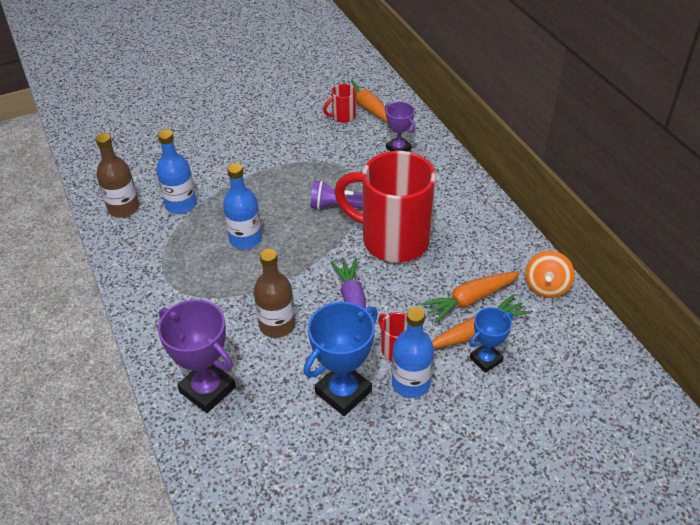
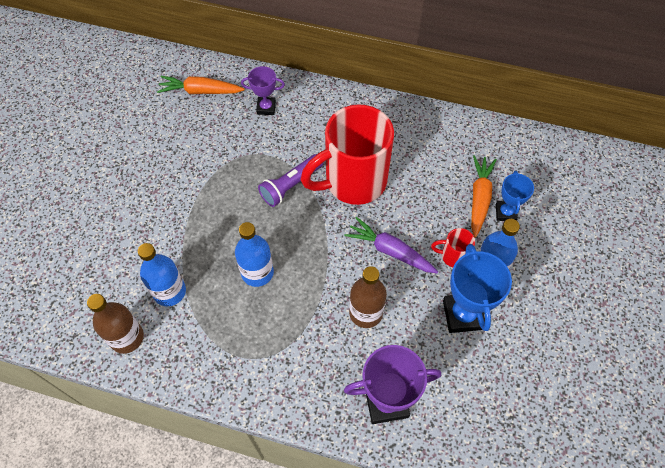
camera: 50 degrees left, 15 degrees up
red mug [323,84,356,123] -> none
orange carrot [421,272,520,323] -> none
orange spinning top [525,251,575,298] -> none

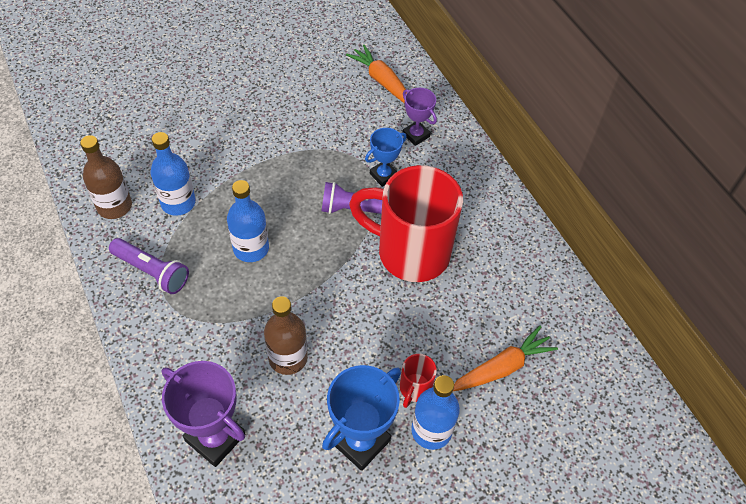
camera: 45 degrees right, 5 degrees down
purple carrot [344,217,438,274] -> none
red mug [431,228,475,267] -> red mug turned 120 degrees counterclockwise [400,354,437,408]
blue trophy [496,171,534,221] -> blue trophy moved to [365,128,407,187]
none -> purple flashlight [109,238,189,294]

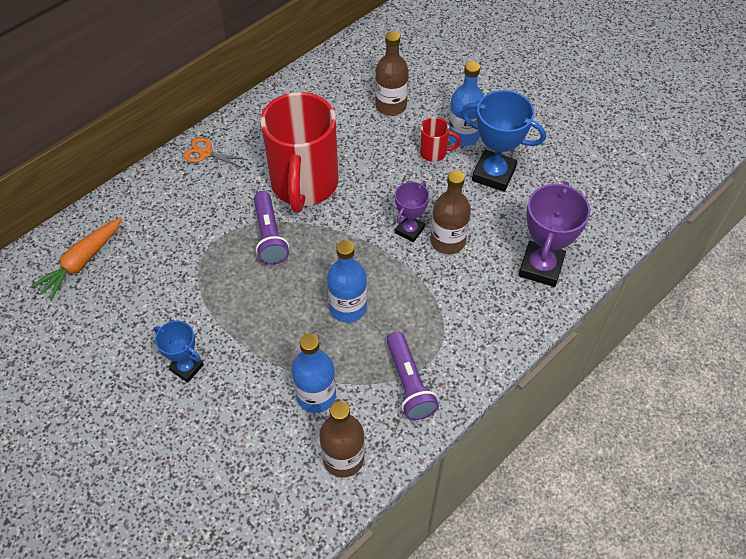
camera: 105 degrees left, 0 degrees up
purple flashlight [109,238,189,294] -> purple flashlight turned 150 degrees clockwise [386,332,439,420]
blue trophy [365,128,407,187] -> blue trophy moved to [154,321,204,383]
purple trophy [402,88,437,146] -> purple trophy moved to [395,182,429,242]
orange carrot [453,326,558,391] -> brown bottle [375,31,409,116]
none -> orange scissors [183,137,248,168]

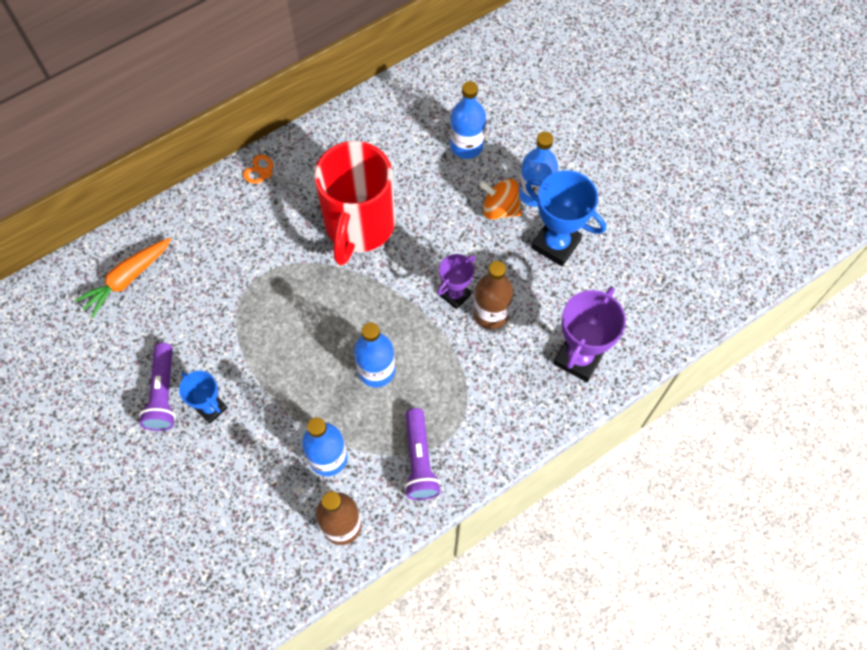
camera: 10 degrees right, 10 degrees up
purple flashlight [254,191,289,265] -> purple flashlight moved to [139,343,176,431]
brown bottle [375,31,409,116] -> blue bottle [450,81,486,159]
red mug [420,117,461,162] -> orange spinning top [479,179,522,219]

